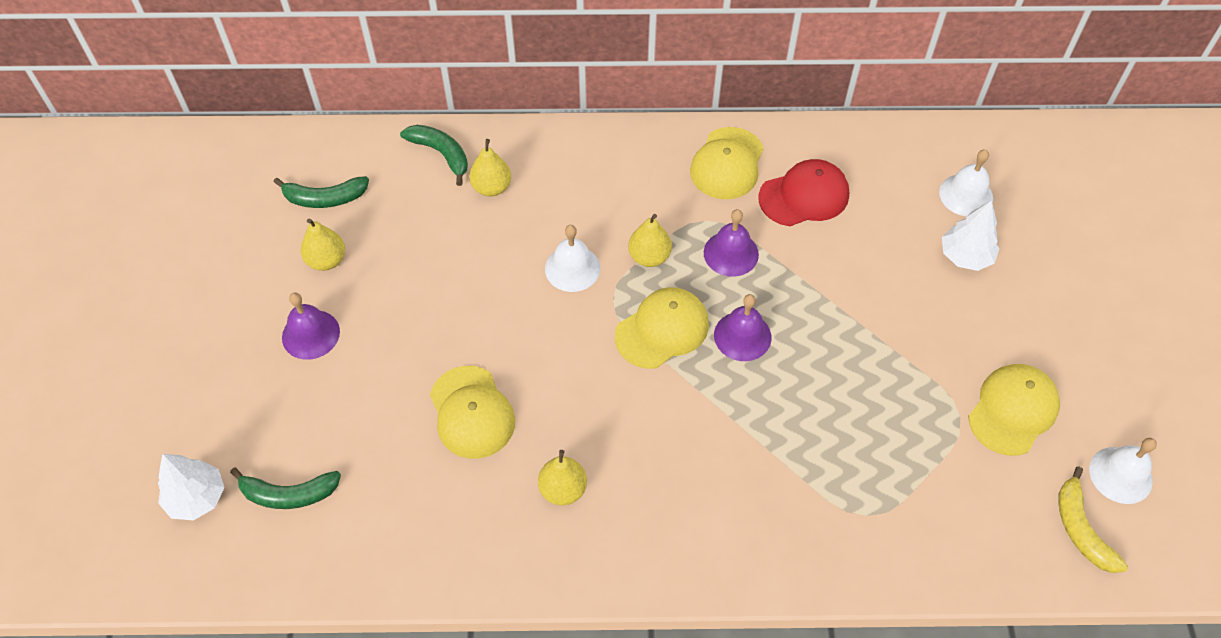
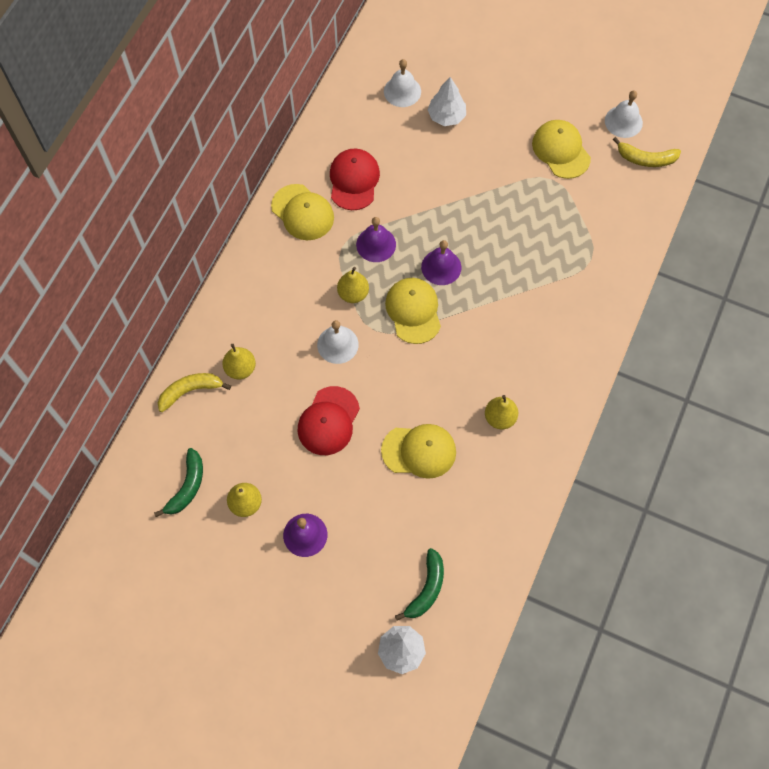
camera: 65 degrees left, 10 degrees up
green banana [400,125,468,186] -> yellow banana [158,373,231,412]
none -> red cap [297,386,360,455]

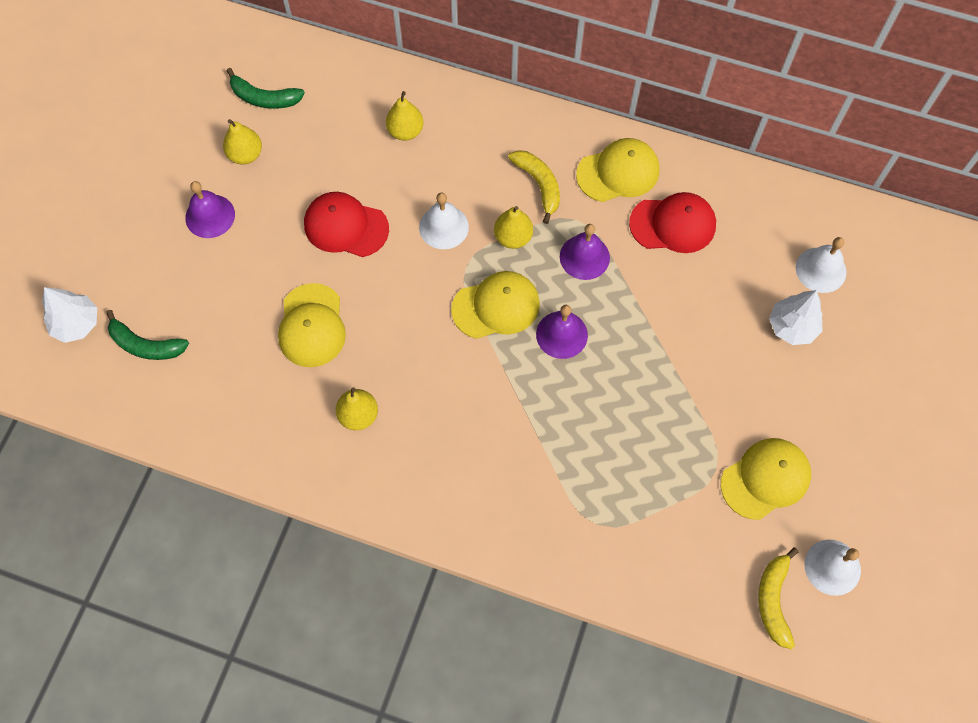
camera: 85 degrees right, 0 degrees up
yellow banana [158,373,231,412] -> yellow banana moved to [508,150,560,224]
yellow cap [271,184,334,240] -> yellow cap turned 150 degrees counterclockwise [576,138,659,202]

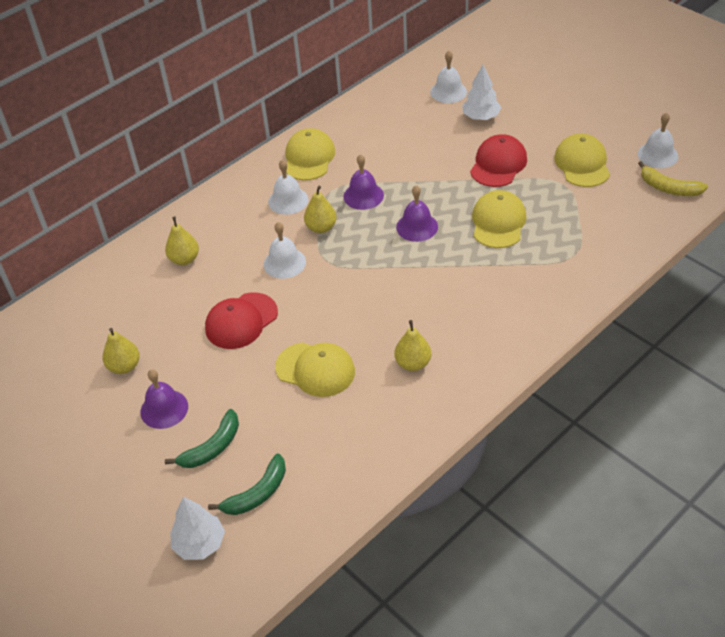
camera: 60 degrees left, 20 degrees down
green banana [227,68,305,109] -> green banana moved to [165,409,239,468]
yellow cap [451,271,540,339] -> yellow cap moved to [472,190,527,248]
yellow banana [508,150,560,224] -> white bell [268,159,308,215]
red cap [629,192,716,253] -> red cap moved to [470,134,527,187]

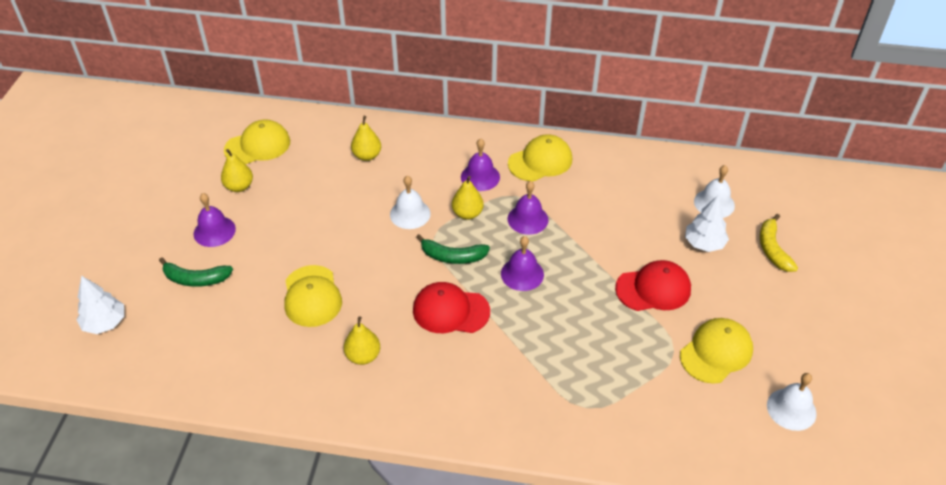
camera: 50 degrees right, 0 degrees up
red cap [205,292,278,349] -> red cap moved to [413,282,490,333]
green banana [208,454,286,515] -> green banana moved to [416,234,490,264]
white bell [268,159,308,215] -> purple bell [461,138,500,191]
yellow cap [472,190,527,248] -> yellow cap moved to [224,119,290,164]
yellow banana [638,161,708,196] -> yellow banana moved to [760,214,798,272]

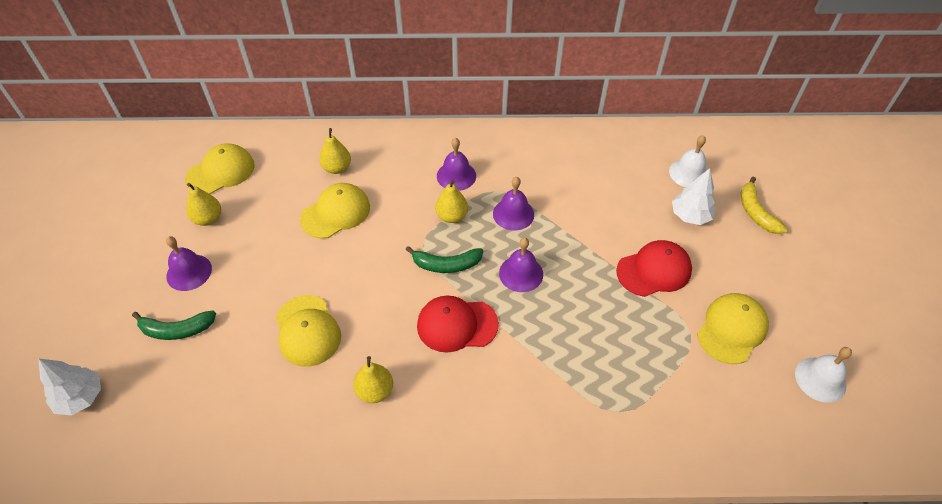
camera: 10 degrees left, 5 degrees up
white bell [390,175,431,229] -> none
yellow cap [508,134,572,181] -> yellow cap moved to [300,183,370,239]

